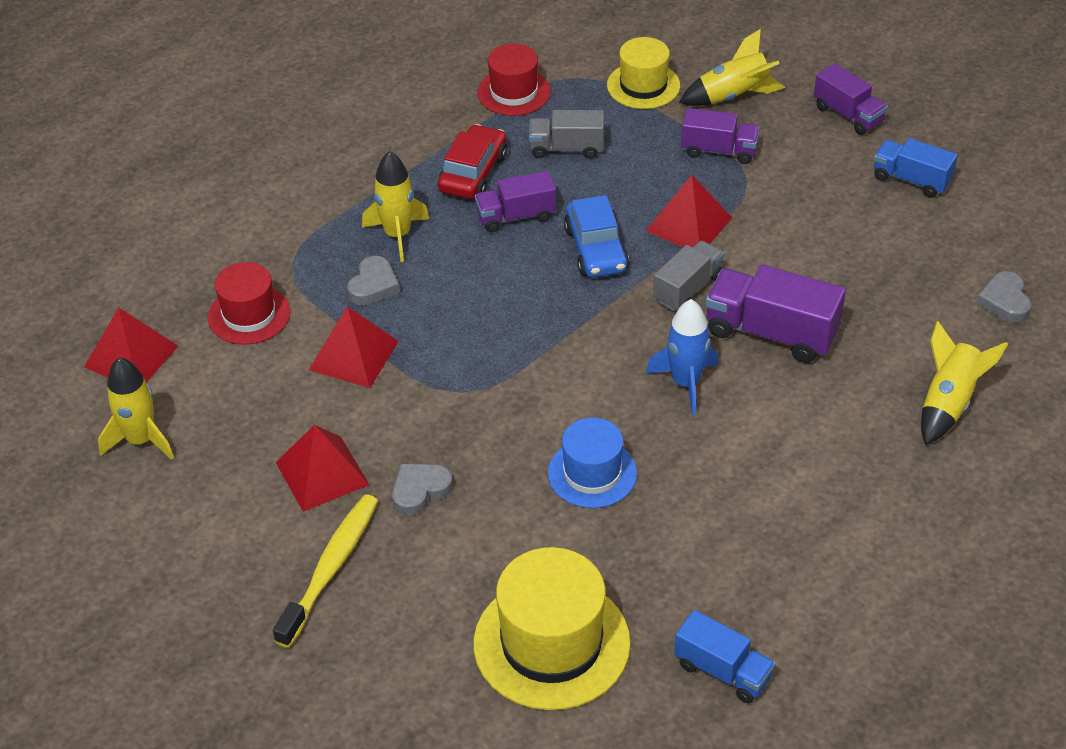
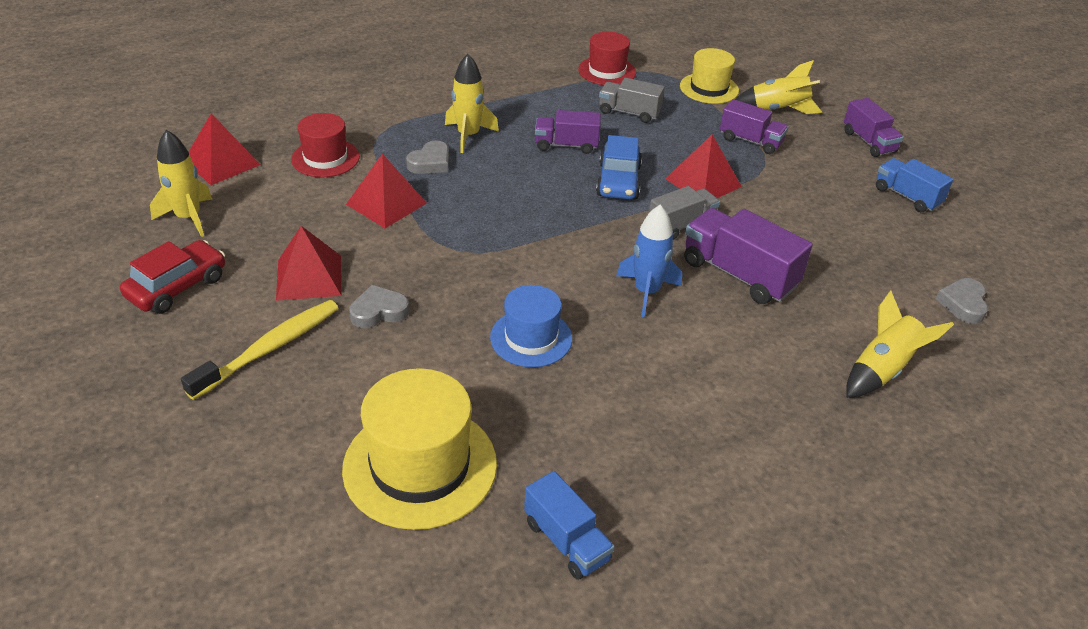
camera: 15 degrees right, 5 degrees down
red car [438,124,507,199] -> red car moved to [120,240,225,314]

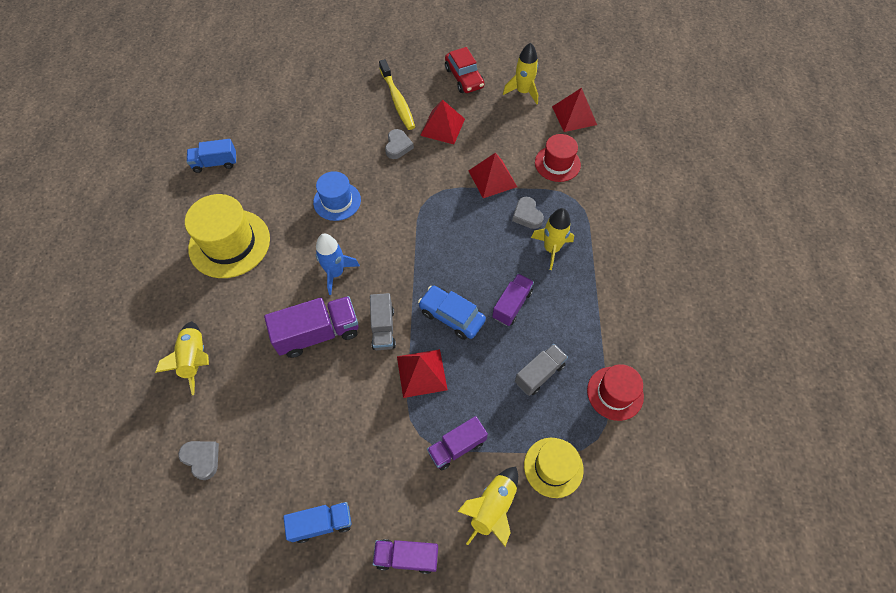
camera: 120 degrees right, 20 degrees up
yellow hat [342,368,497,530] -> yellow hat moved to [185,194,270,278]

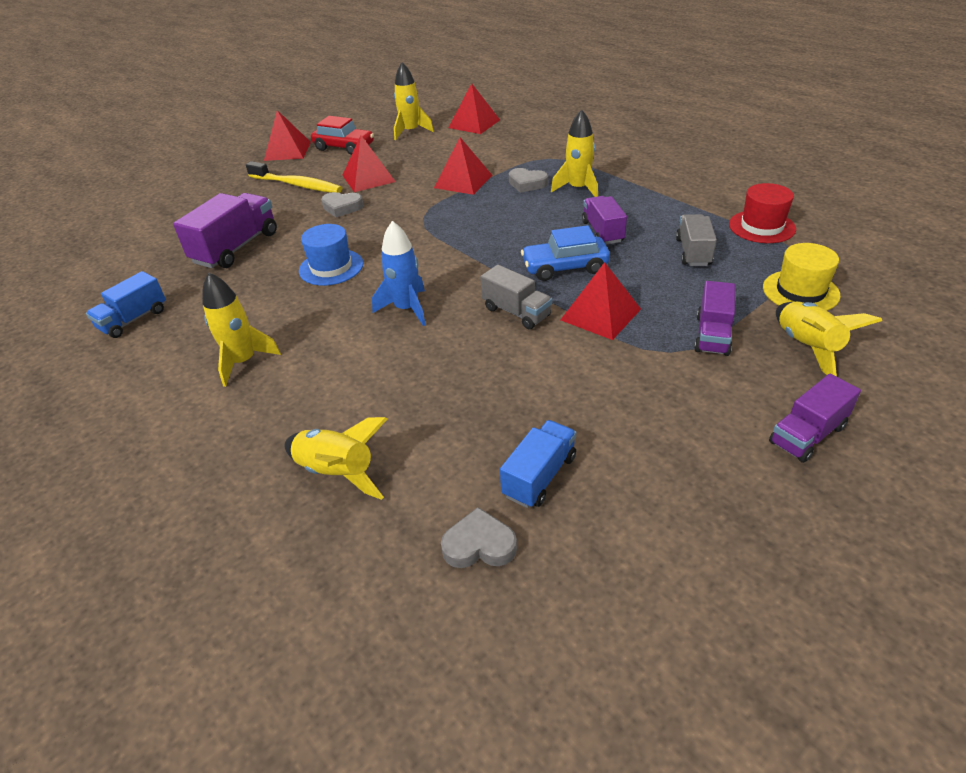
camera: 40 degrees left, 20 degrees down
yellow hat [185,194,270,278] -> yellow rocket [202,273,281,387]
purple truck [264,296,358,358] -> purple truck moved to [173,193,277,268]
blue truck [283,502,351,543] -> blue truck moved to [500,420,576,508]
grey heart [385,129,414,159] -> grey heart turned 135 degrees clockwise [321,192,363,217]
red hat [535,134,581,182] -> none
none -> red pyramid [264,110,311,161]

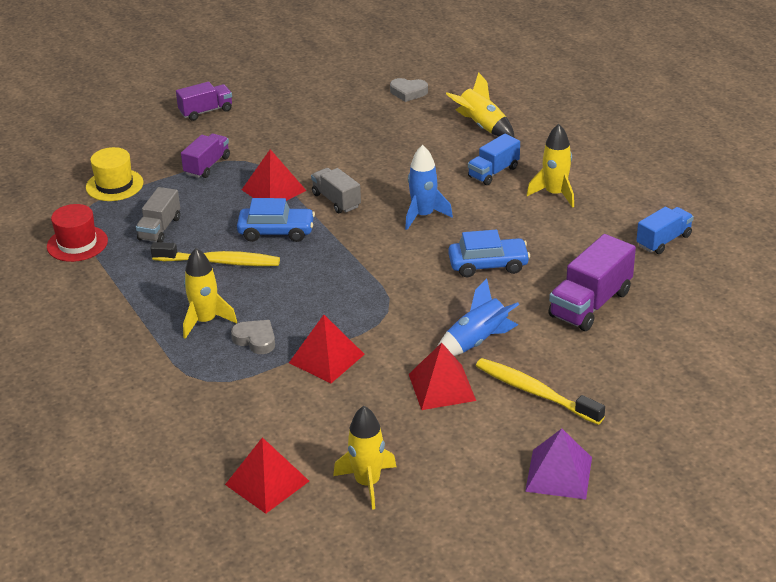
camera: 170 degrees left, 5 degrees down
red pyramid [264,110,311,161] -> purple pyramid [525,429,592,499]
blue hat [299,224,363,286] -> blue car [448,230,530,277]
red car [311,116,374,155] -> none
grey heart [321,192,363,217] -> blue rocket [437,279,519,356]
blue truck [500,420,576,508] -> blue truck moved to [468,134,520,185]
purple truck [582,196,627,245] -> yellow toothbrush [151,242,280,266]
yellow rocket [776,301,882,377] -> none

